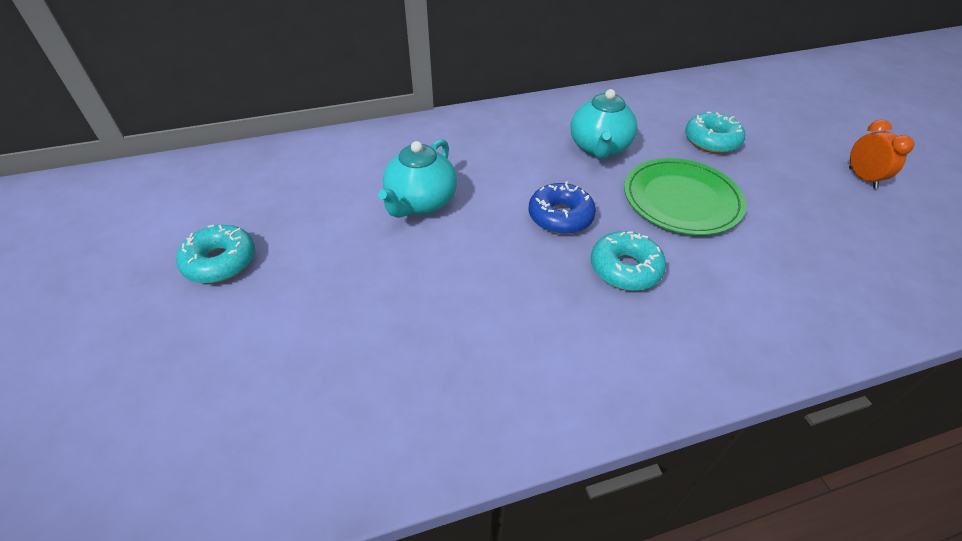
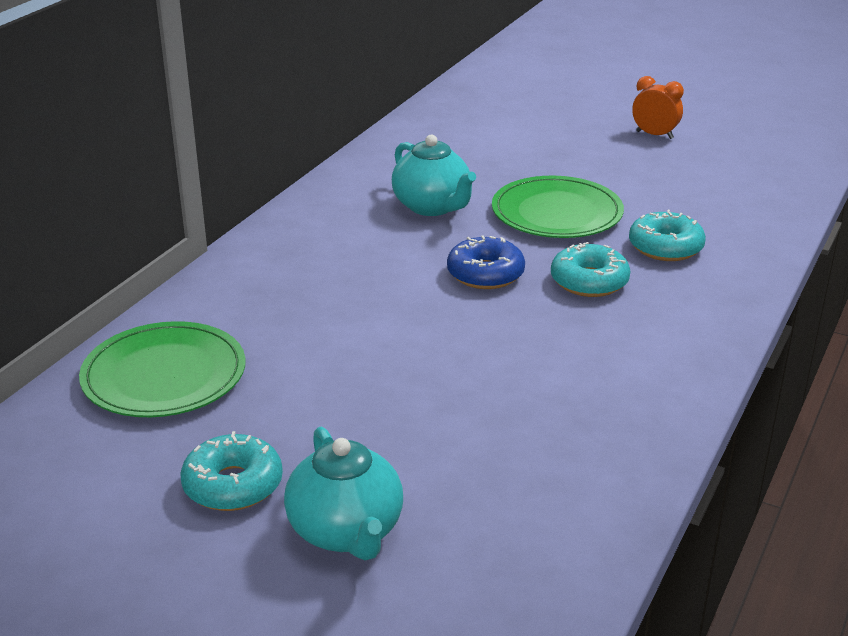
camera: 45 degrees left, 15 degrees down
turquoise teapot [378,139,457,218] -> turquoise teapot moved to [284,427,403,560]
turquoise donut [685,112,745,154] -> turquoise donut moved to [629,210,706,261]
none -> green plate [79,321,245,417]

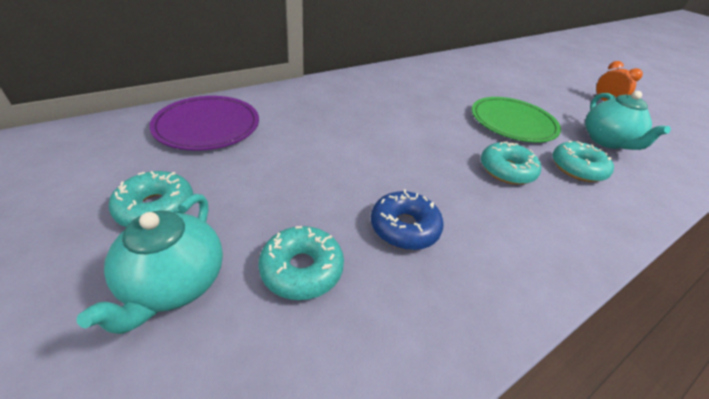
camera: 25 degrees right, 10 degrees up
green plate [79,321,245,417] -> purple plate [149,96,259,151]
turquoise teapot [392,134,476,216] -> turquoise teapot moved to [585,91,671,150]
blue donut [447,235,525,289] -> blue donut moved to [371,189,444,250]
none -> turquoise donut [259,226,344,300]

